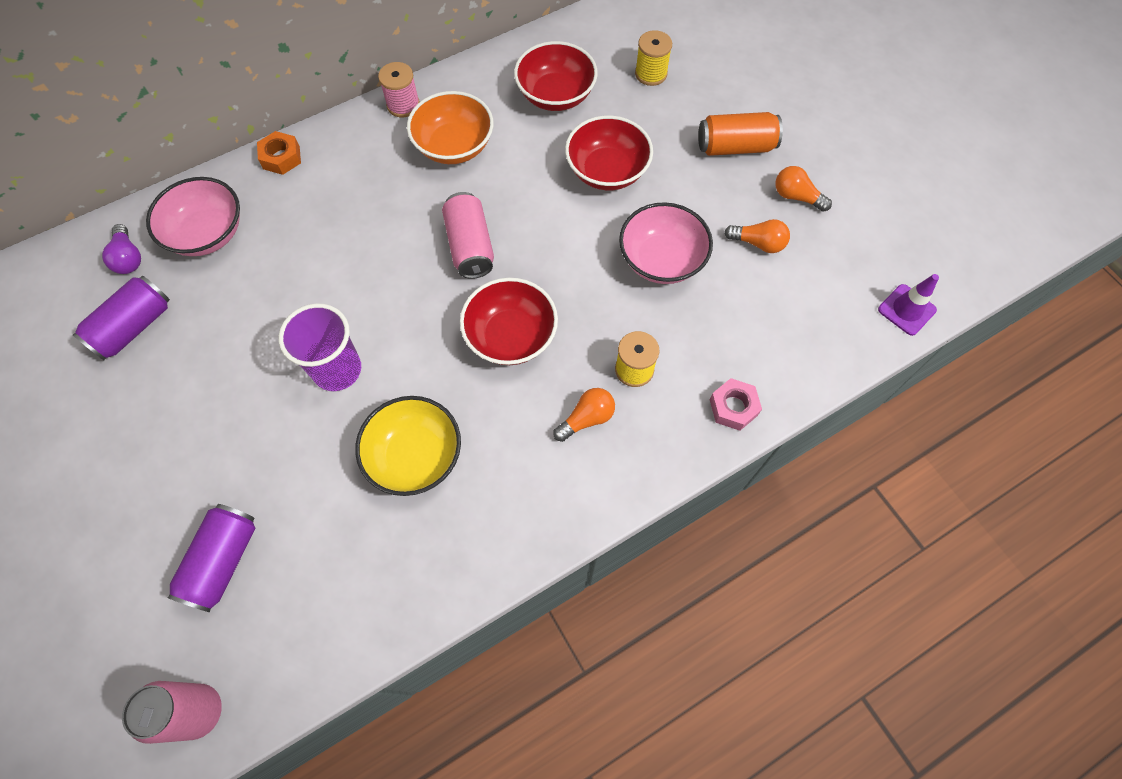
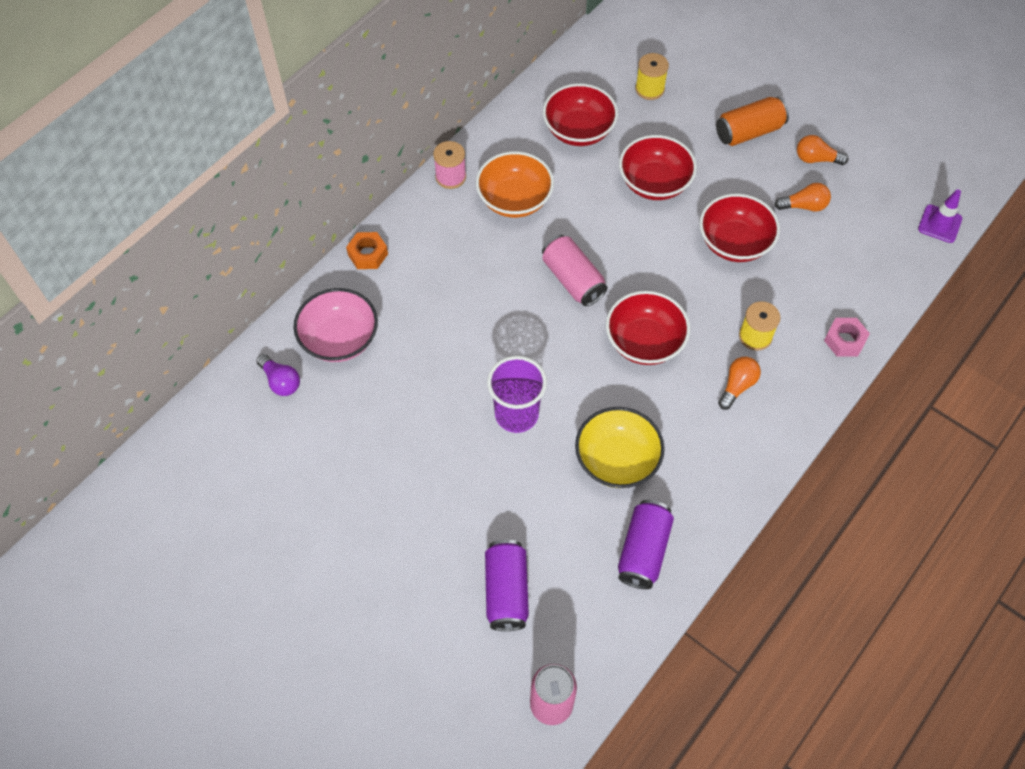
camera: 20 degrees left, 5 degrees down
purple can [73,276,170,360] -> purple can moved to [618,500,674,589]
pink bowl [619,202,713,284] -> red bowl [699,194,780,262]

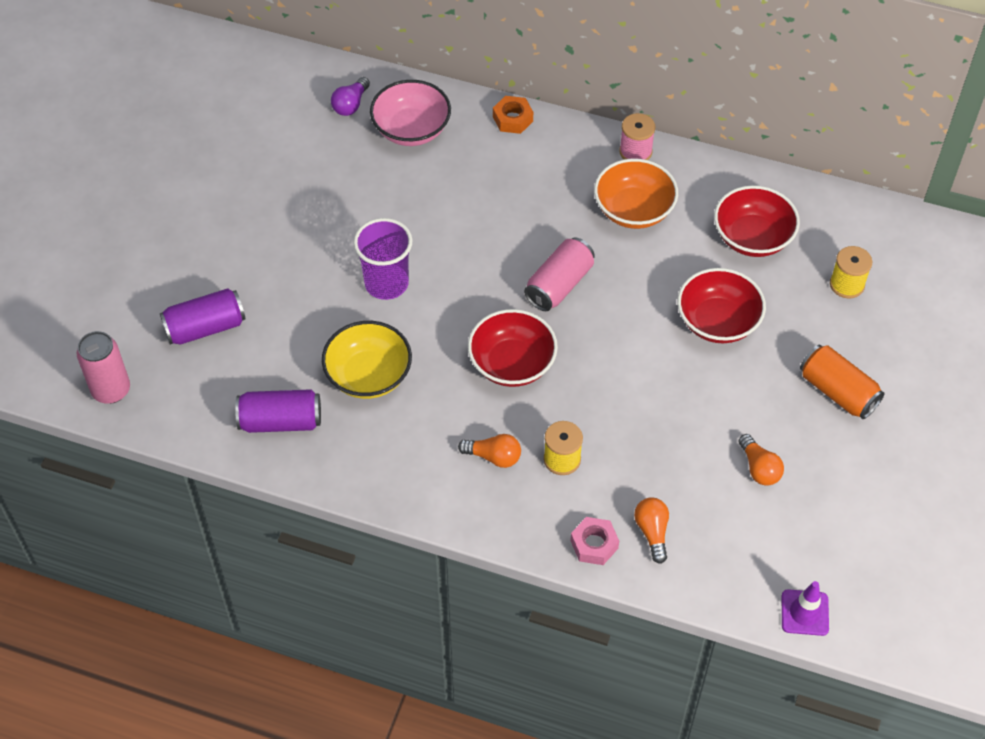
camera: 70 degrees right, 5 degrees down
red bowl [699,194,780,262] -> none
orange light bulb [797,135,849,165] -> orange light bulb moved to [634,497,669,564]

